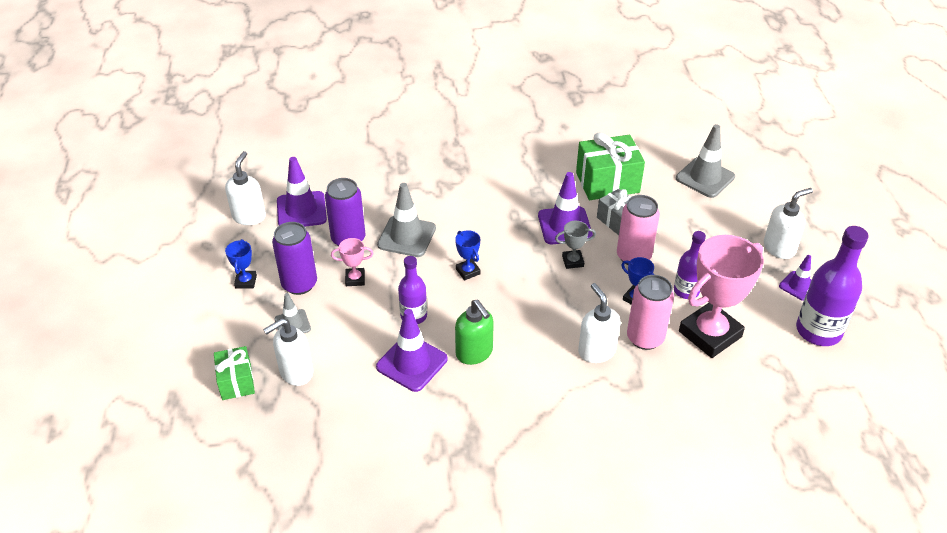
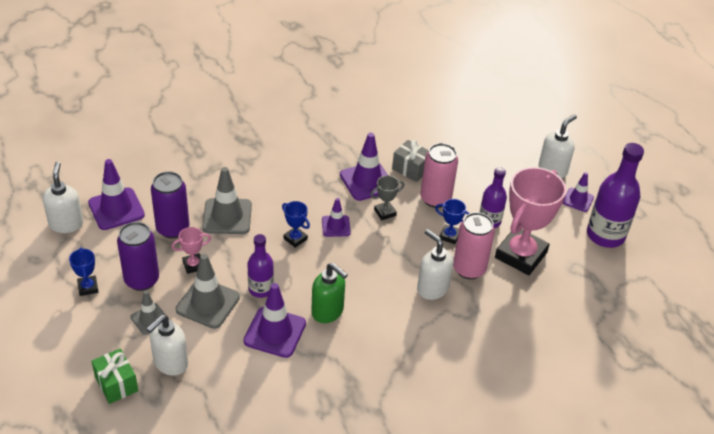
camera: 20 degrees left, 0 degrees up
green gift [576,132,645,200] -> none
grey traffic cone [676,124,735,198] -> grey traffic cone moved to [175,254,240,329]
none -> purple traffic cone [322,198,351,237]

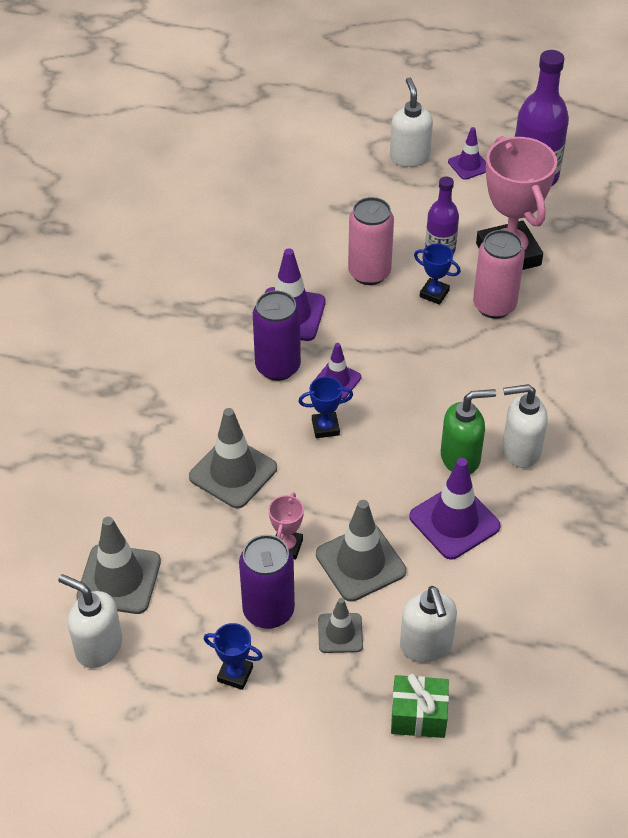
camera: 50 degrees left, 5 degrees up
purple traffic cone [88,159,145,230] -> grey traffic cone [76,517,161,614]
purple can [151,171,189,239] -> purple can moved to [253,291,301,381]
purple bottle [247,234,274,298] -> none
grey trophy [370,176,404,220] -> none
grey gift [392,140,429,182] -> none
white soap dispenser [417,229,454,300] -> white soap dispenser moved to [502,384,548,468]
blue trophy [435,199,470,244] -> blue trophy turned 60 degrees clockwise [414,243,461,305]

